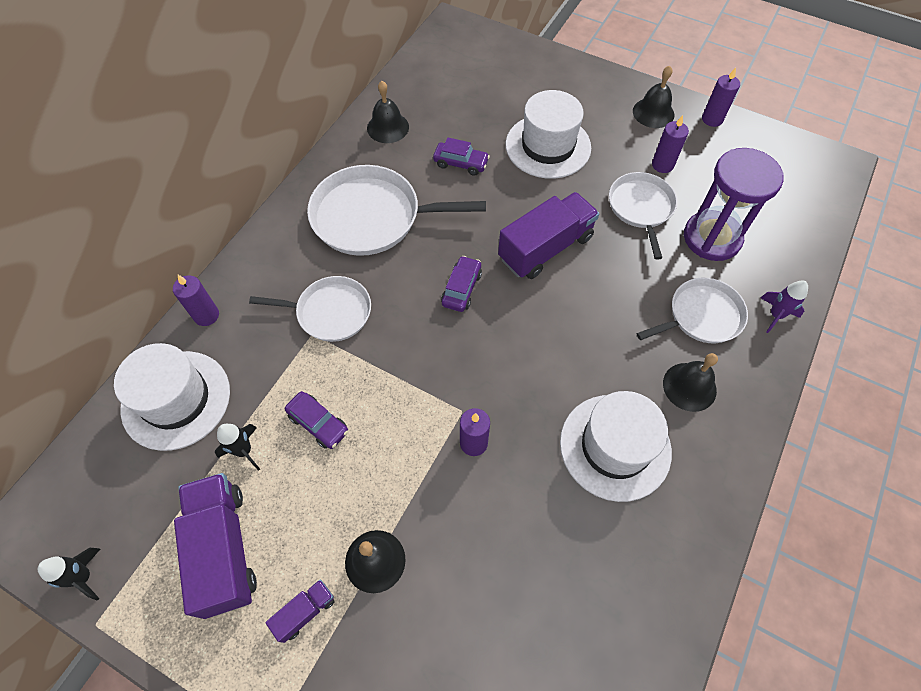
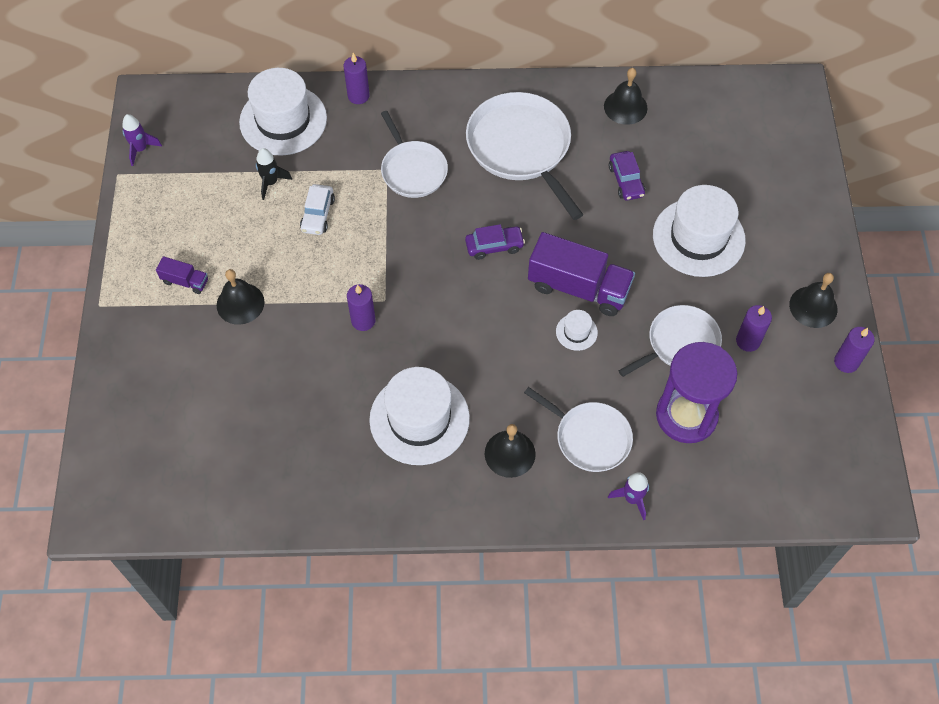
camera: 60 degrees right, 0 degrees up
black rocket [38,548,100,601] -> purple rocket [122,114,162,166]
purple truck [174,473,257,619] -> none
purple car [285,391,348,449] -> white car [300,184,335,235]
none -> white hat [556,310,598,351]

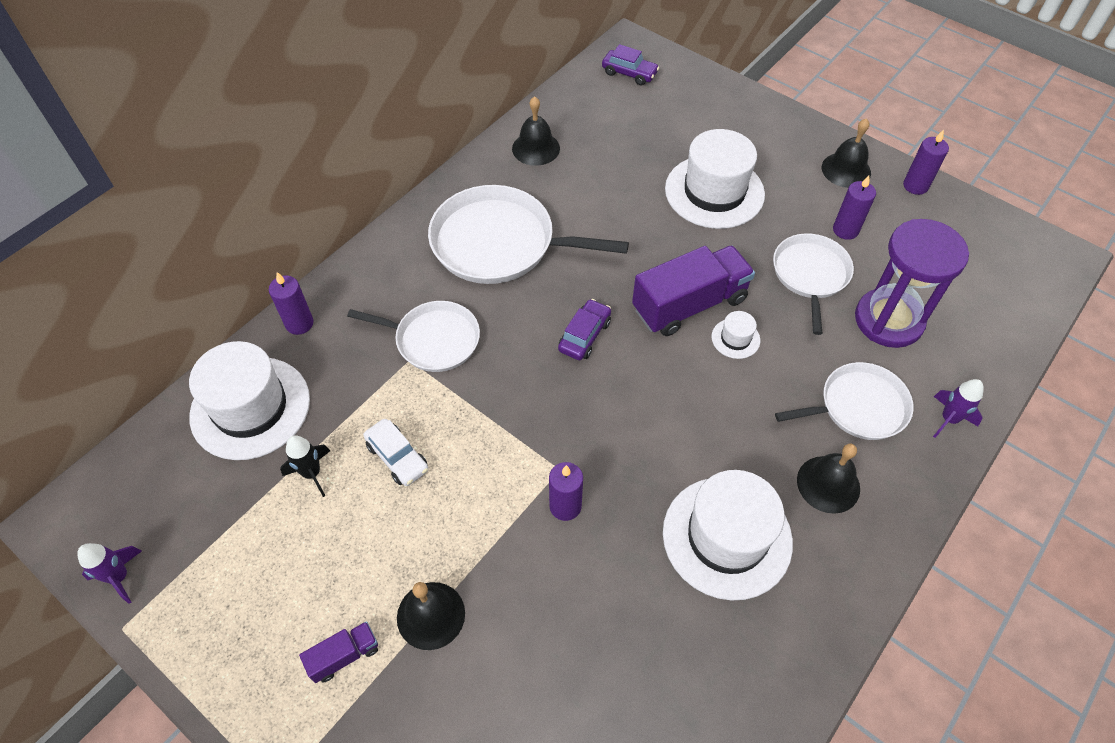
camera: 50 degrees left, 5 degrees down
purple car [609,151,645,201] -> purple car moved to [602,44,659,85]

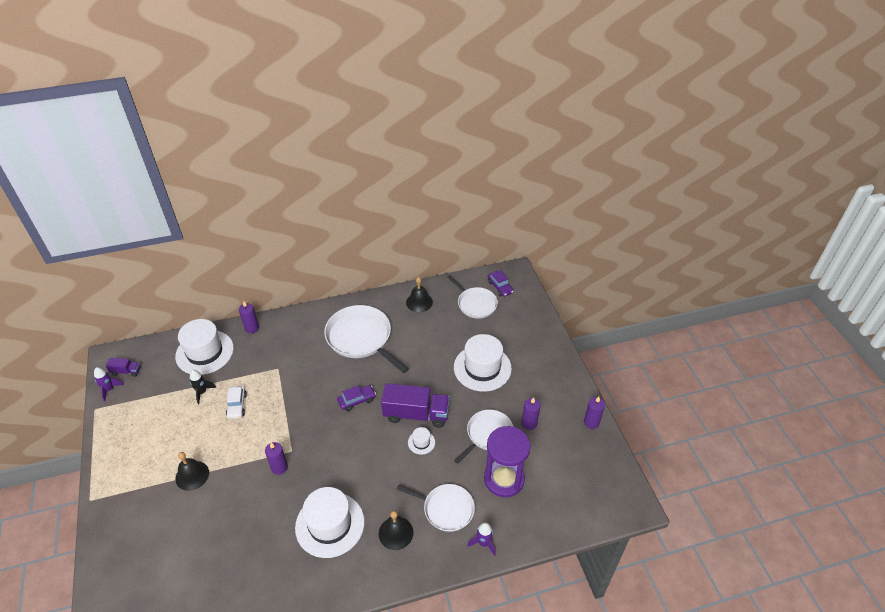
camera: 35 degrees right, 10 degrees down
purple truck [299,621,378,683] -> purple truck moved to [106,358,141,377]
white pan [347,301,480,372] -> white pan moved to [447,275,498,319]
black bell [822,118,871,188] -> none

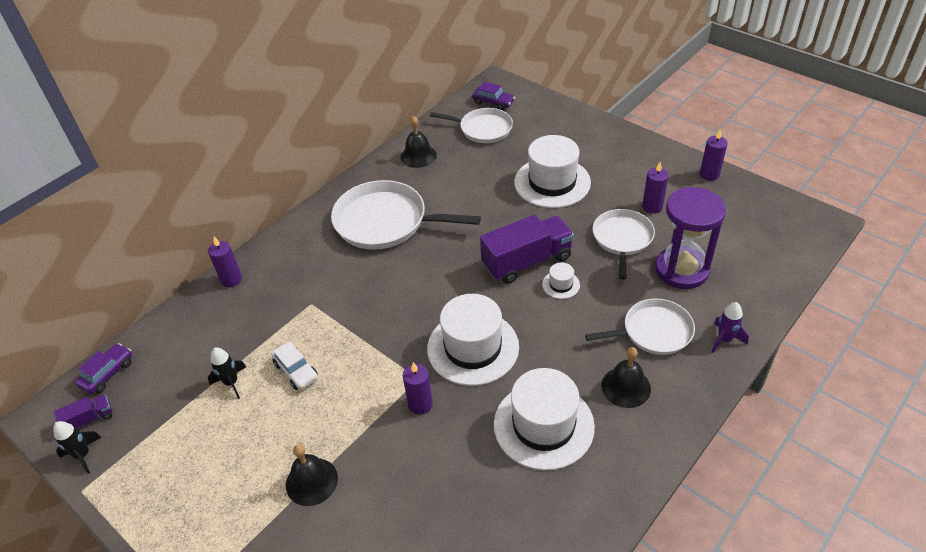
camera: 30 degrees left, 0 degrees up
purple rocket [94,367,124,402] -> black rocket [53,421,101,474]
white hat [175,319,234,375] -> white hat moved to [427,294,519,386]
purple car [337,385,376,411] -> purple car moved to [75,343,132,394]

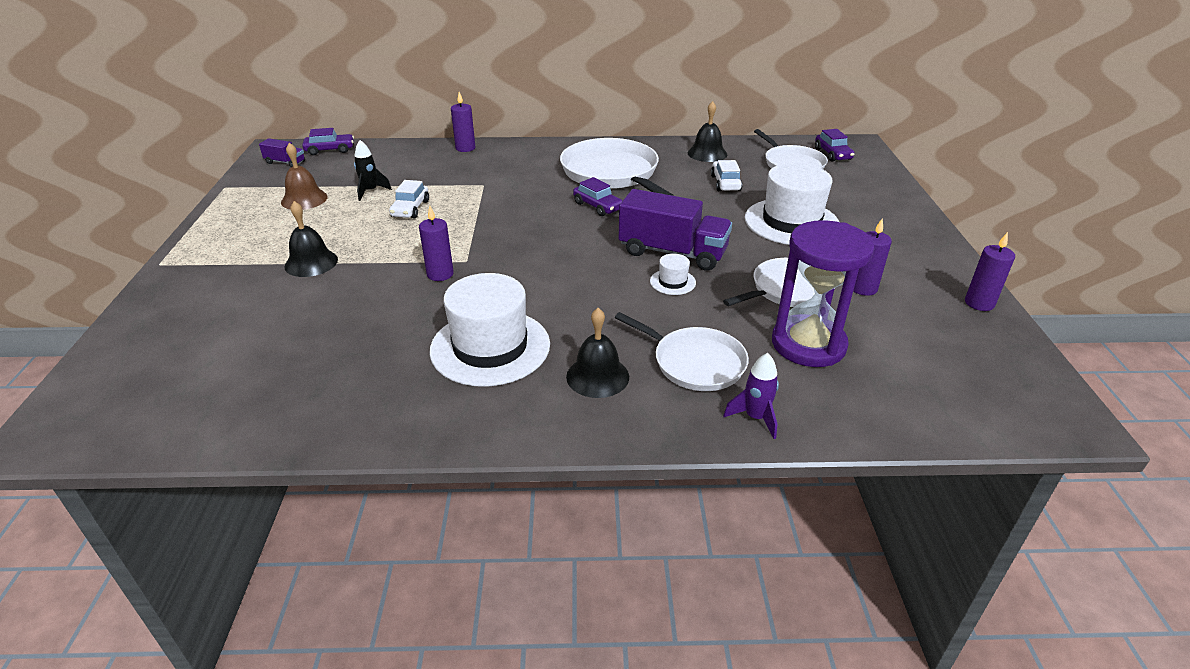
camera: 45 degrees right, 10 degrees down
black rocket [53,421,101,474] -> none
white hat [427,294,519,386] -> none
none -> brown bell [281,143,328,210]
none -> purple car [573,177,623,216]
none -> white car [711,160,743,191]

